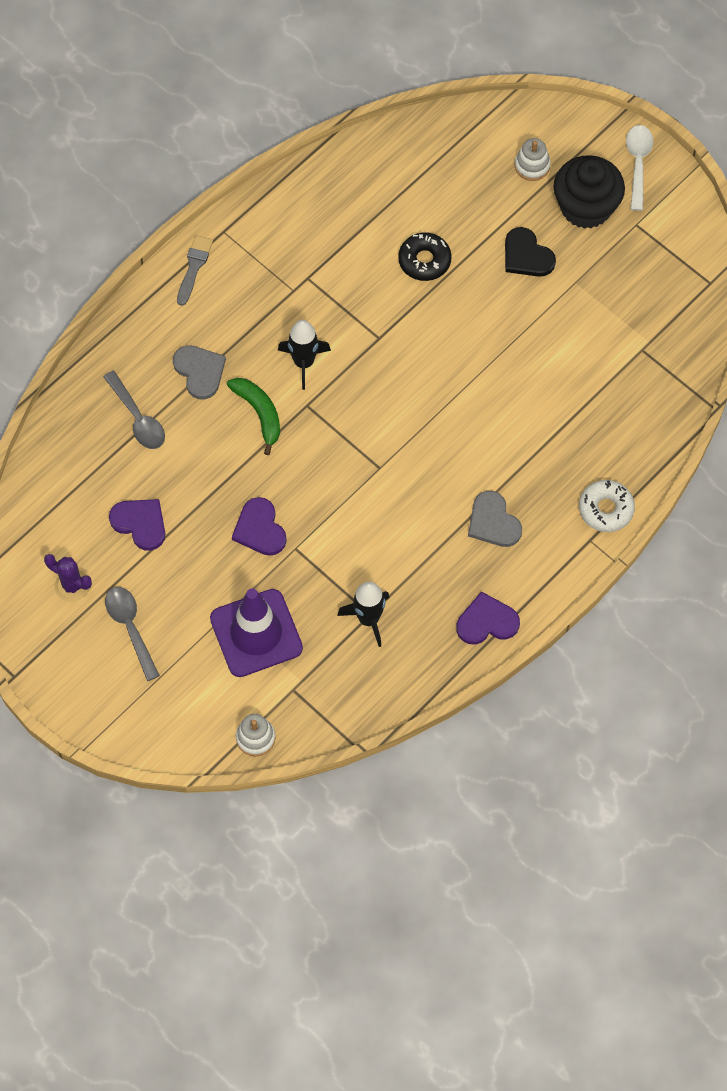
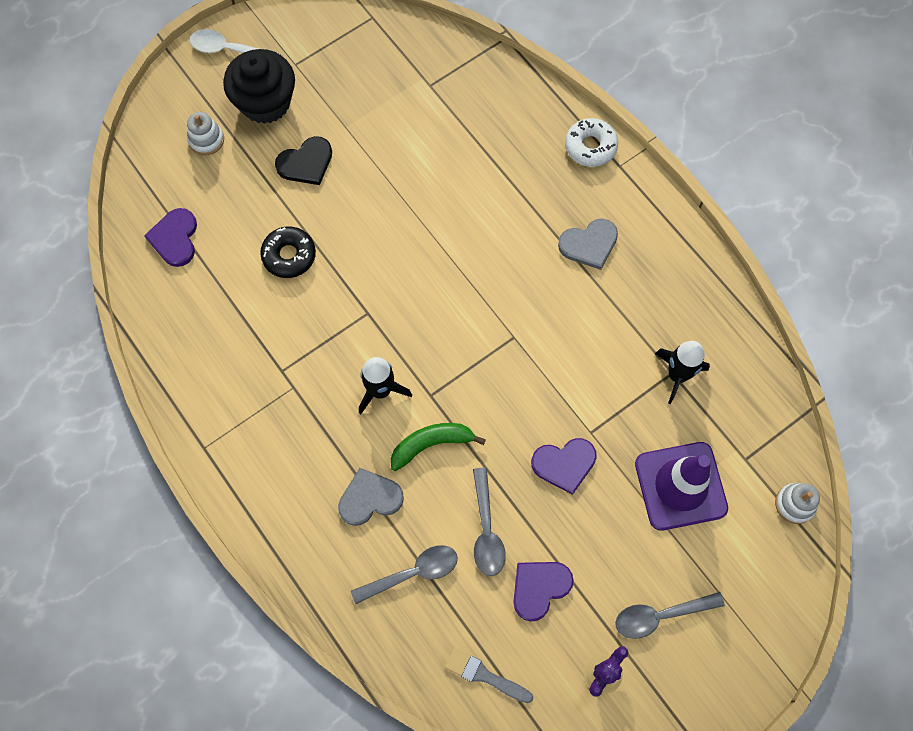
camera: 80 degrees left, 5 degrees up
grey brush [177,235,213,306] -> grey brush moved to [445,648,533,703]
purple heart [456,591,520,645] -> purple heart moved to [144,208,197,267]
none -> grey spoon [473,468,506,576]

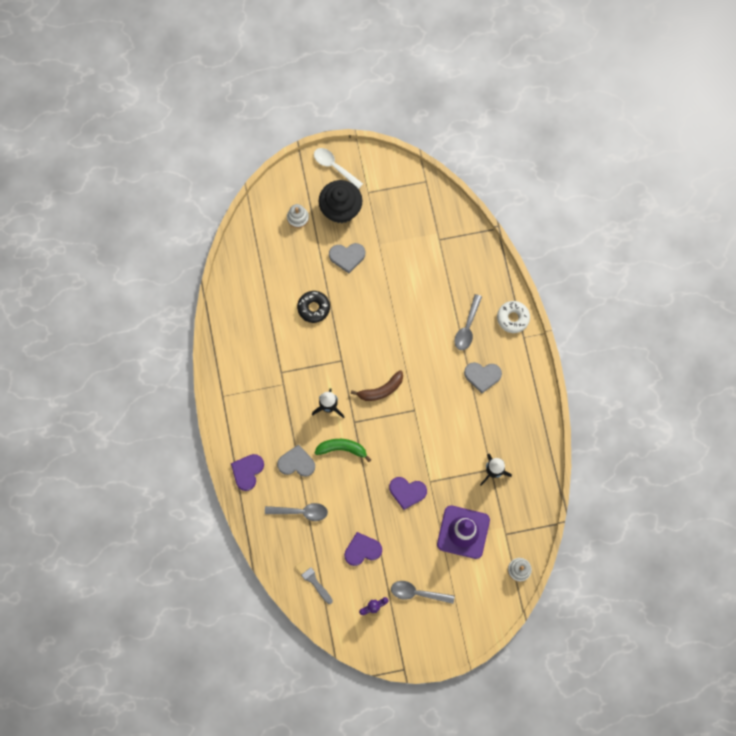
camera: 25 degrees right, 5 degrees up
purple heart [144,208,197,267] -> purple heart moved to [231,454,264,491]
black heart [275,136,332,185] -> grey heart [329,243,366,273]
grey spoon [473,468,506,576] -> grey spoon moved to [455,294,482,350]
none -> brown banana [351,370,403,401]

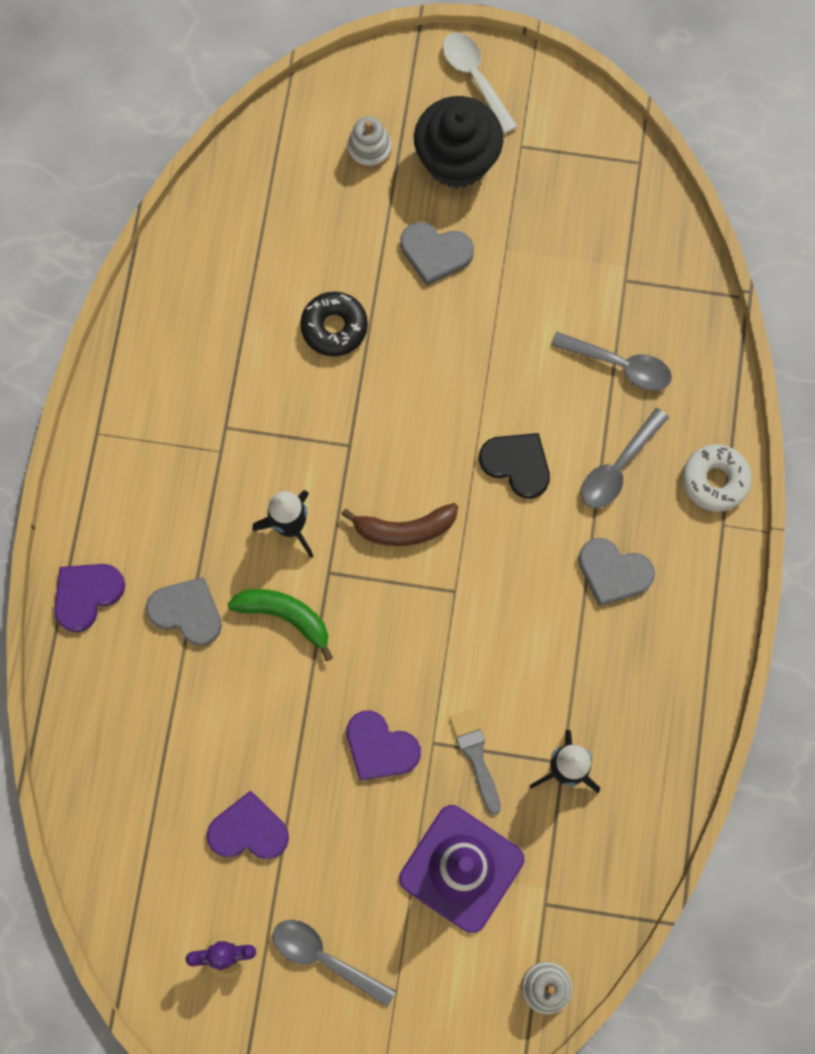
camera: 20 degrees right, 0 degrees up
grey spoon [265,503,328,521] -> grey spoon moved to [551,332,672,391]
grey brush [295,559,333,604] -> grey brush moved to [450,709,501,815]
none -> black heart [479,433,550,499]

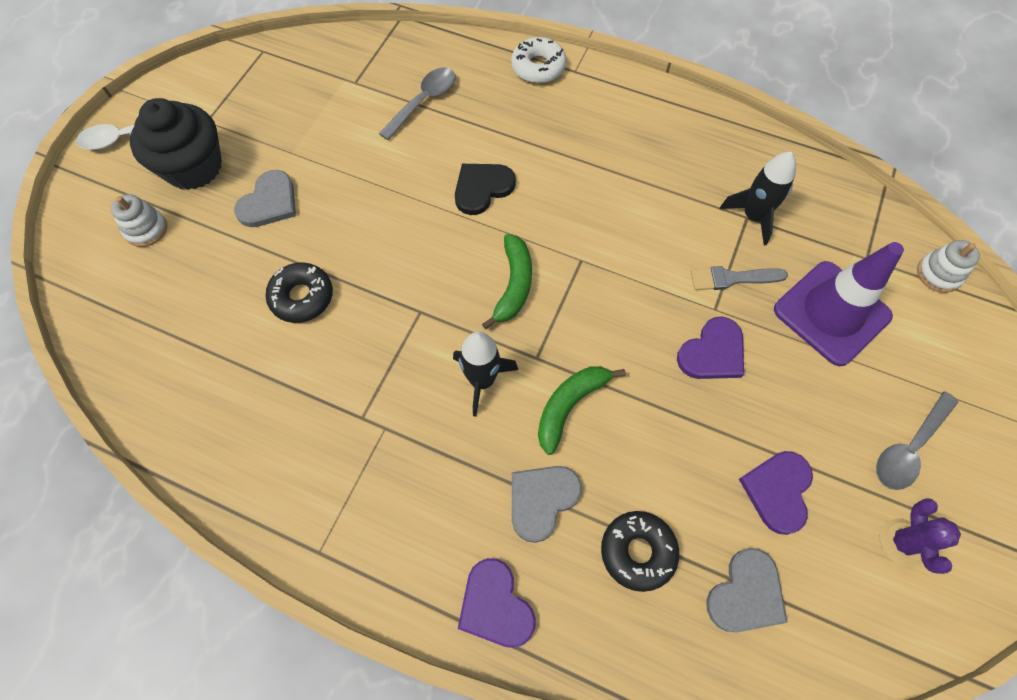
camera: 75 degrees left, 10 degrees down
brown banana [341,503,458,546] -> green banana [482,234,532,329]
grey heart [578,538,655,606] -> grey heart moved to [706,548,787,632]
grey spoon [581,408,669,508] -> none
none -> black donut [601,511,679,592]

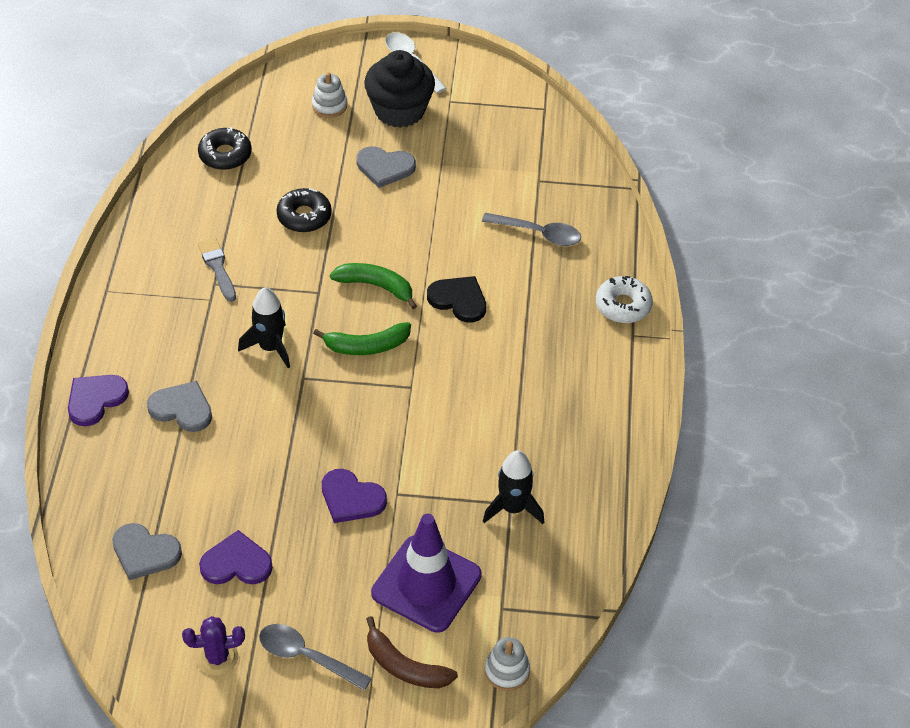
camera: 70 degrees right, 15 degrees down
green banana [538,366,626,455] -> green banana moved to [330,263,417,309]
black donut [601,511,679,592] -> black donut moved to [198,127,252,170]
grey brush [691,266,788,290] -> grey brush moved to [198,238,236,302]
none -> brown banana [366,616,458,688]

